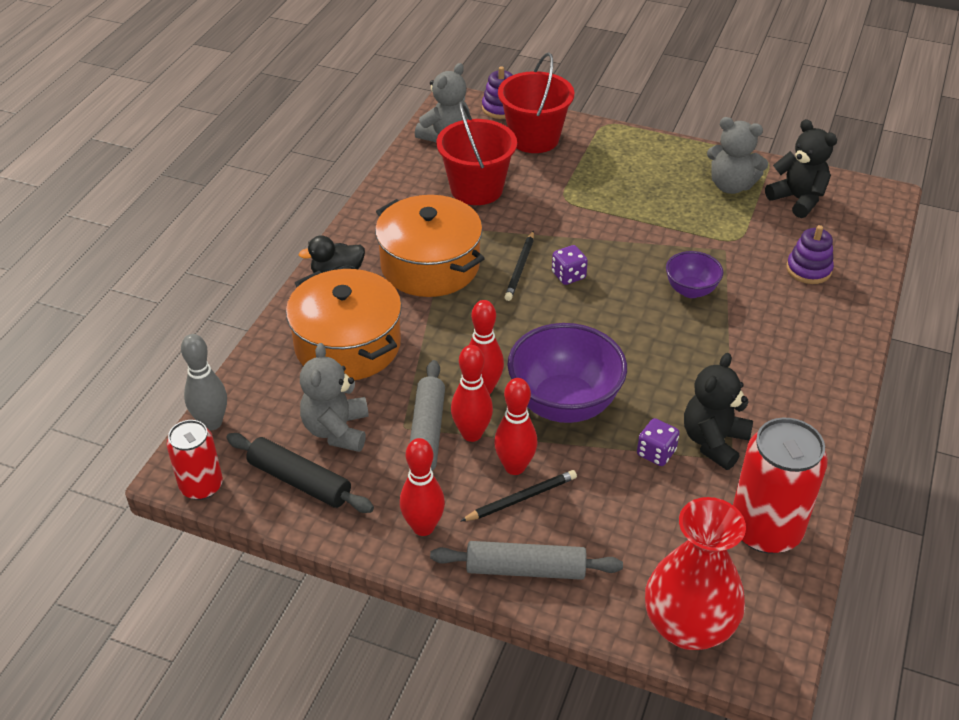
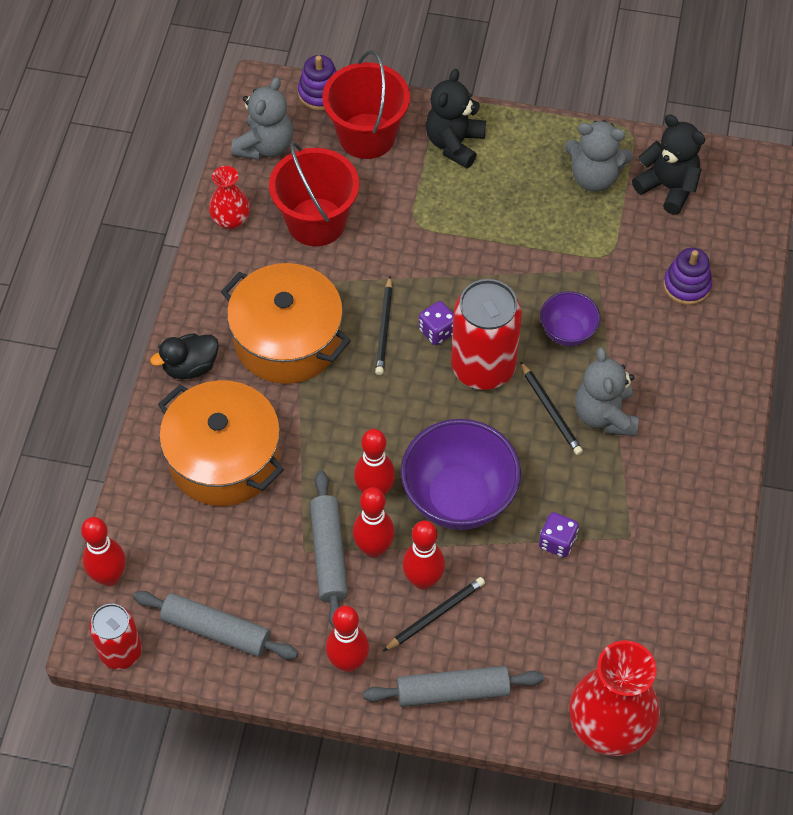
camera: 10 degrees left, 15 degrees up
grey bowling pin [181,334,227,430] -> red bowling pin [81,517,126,586]
black rolling pin [226,433,374,513] -> grey rolling pin [133,591,298,659]
grey teddy bear [300,343,369,452] -> grey teddy bear moved to [575,347,639,436]
black teddy bear [684,353,753,470] -> black teddy bear moved to [426,69,486,168]
red can [733,418,828,553] -> red can moved to [451,279,522,390]
none -> red vase [209,166,250,230]
none -> black pencil [520,361,583,455]

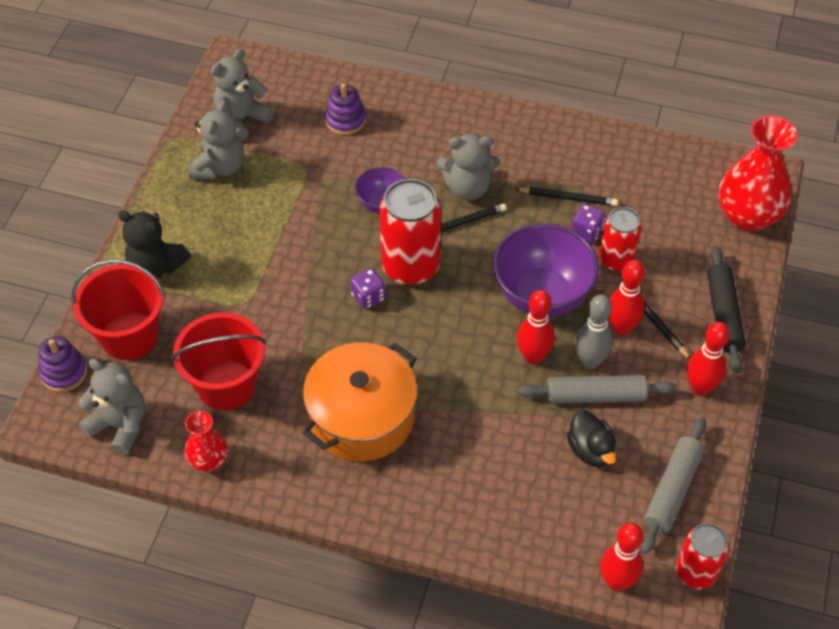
camera: 85 degrees left, 5 degrees down
black duck [150,333,219,379] -> black duck moved to [567,410,616,467]
orange pot [158,380,284,506] -> none
red bowling pin [353,487,395,558] -> grey bowling pin [575,295,613,369]
grey rolling pin [363,666,544,707] -> black rolling pin [707,246,746,374]
black pencil [375,276,393,375] -> black pencil moved to [515,187,618,206]
black teddy bear [632,115,705,215] -> grey teddy bear [211,49,274,141]
none -> red can [599,207,642,271]

